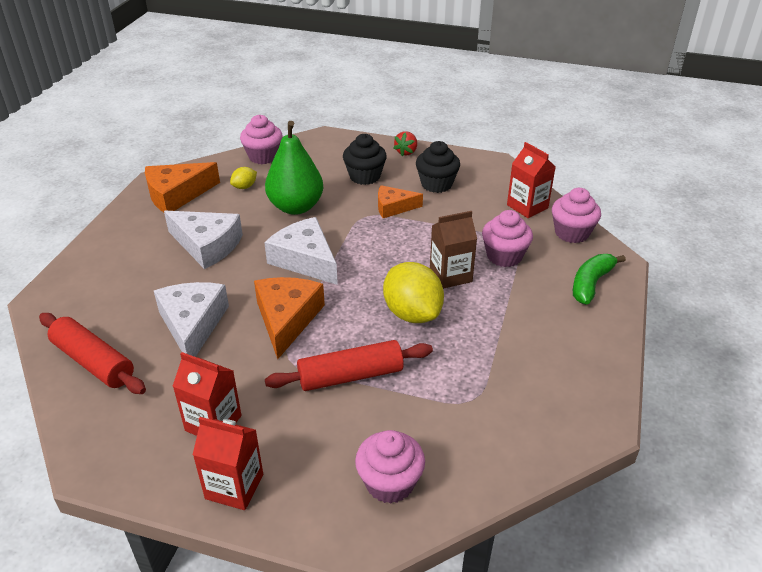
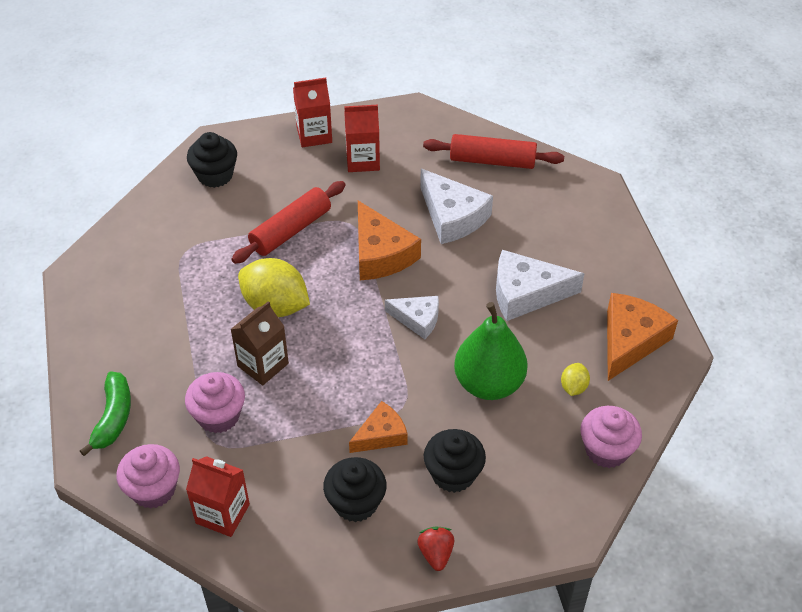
camera: 150 degrees right, 10 degrees up
white cheese [264,217,338,285] -> white cheese [385,296,439,339], size x0.62
pink cupcake [355,430,425,504] -> black cupcake [187,132,237,188]

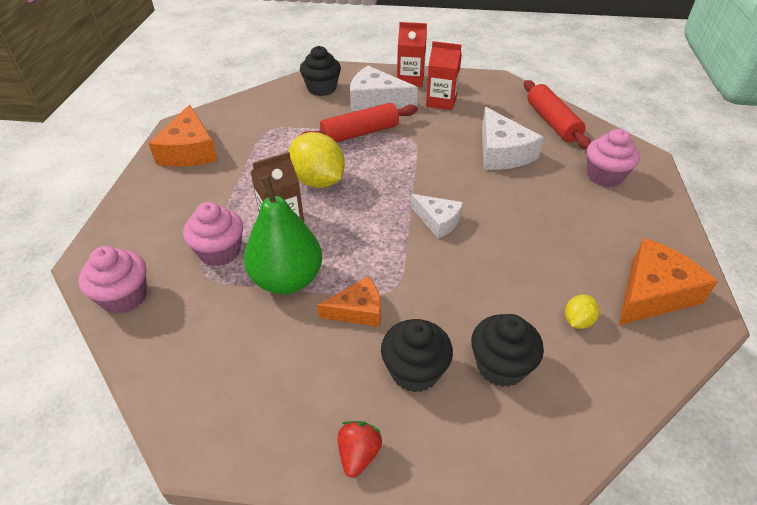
camera: 20 degrees right, 5 degrees down
green banana [80,372,131,456] -> none
red carton [186,456,250,537] -> none
black cupcake [323,457,387,522] -> black cupcake moved to [471,314,544,387]
orange cheese [358,201,421,280] -> orange cheese moved to [148,104,218,167]
red rolling pin [423,134,564,169] -> red rolling pin turned 45 degrees clockwise [524,80,591,149]
green pear [454,302,528,400] -> green pear moved to [244,175,322,294]
white cheese [496,250,584,321] -> white cheese moved to [350,66,418,111]
pink cupcake [581,406,642,468] -> pink cupcake moved to [587,129,640,187]

